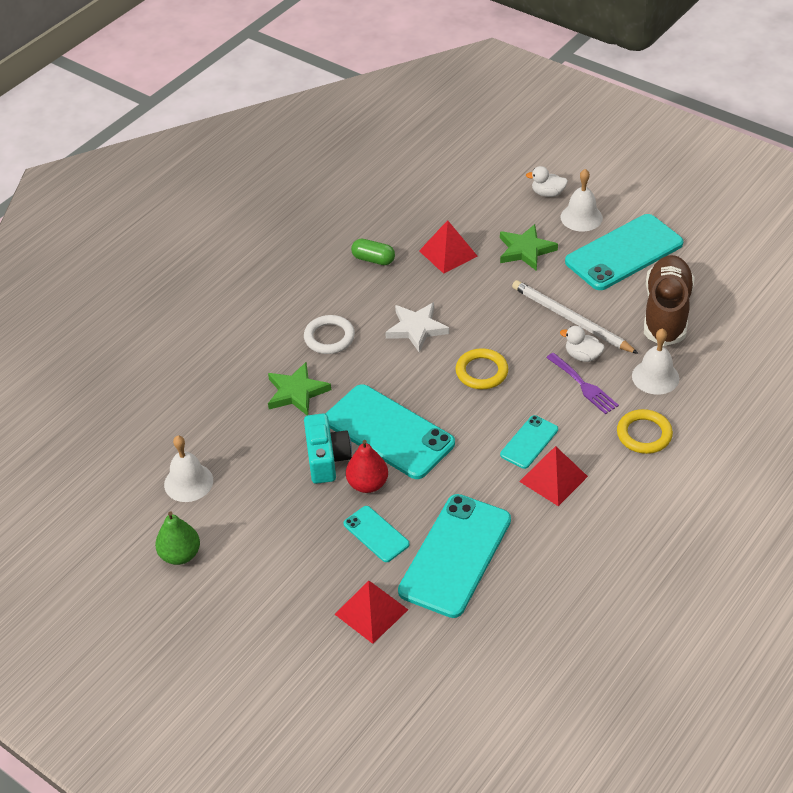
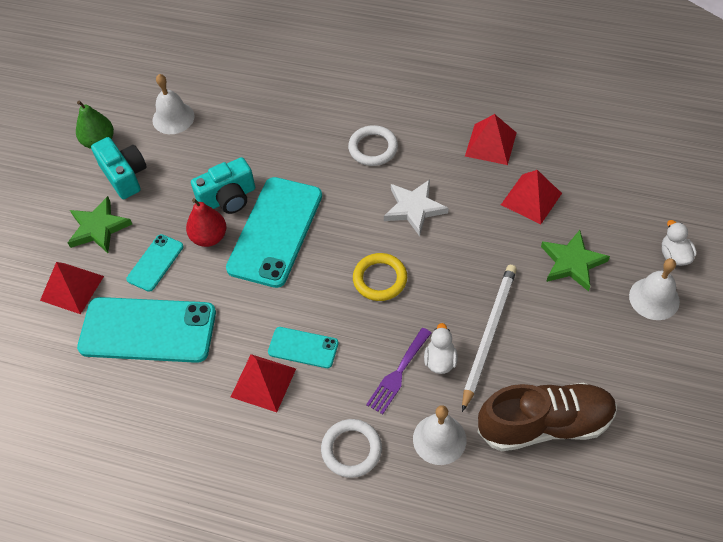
camera: 70 degrees right, 10 degrees up
green star [268,362,331,415] -> green star moved to [68,196,132,253]
green capsule [351,239,395,265] -> red pyramid [465,114,517,165]
turquoise phone [565,214,683,290] -> none
yellow ring [617,409,673,454] -> white ring [321,419,382,478]
none -> turquoise camera [91,137,147,199]

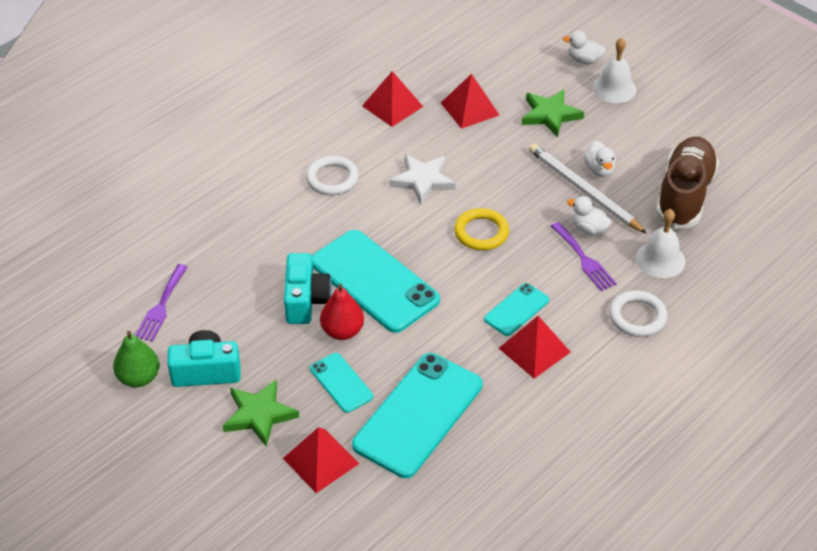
camera: 65 degrees left, 10 degrees down
white bell [152,74,195,134] -> purple fork [135,264,188,342]
none -> white duck [584,141,616,177]

